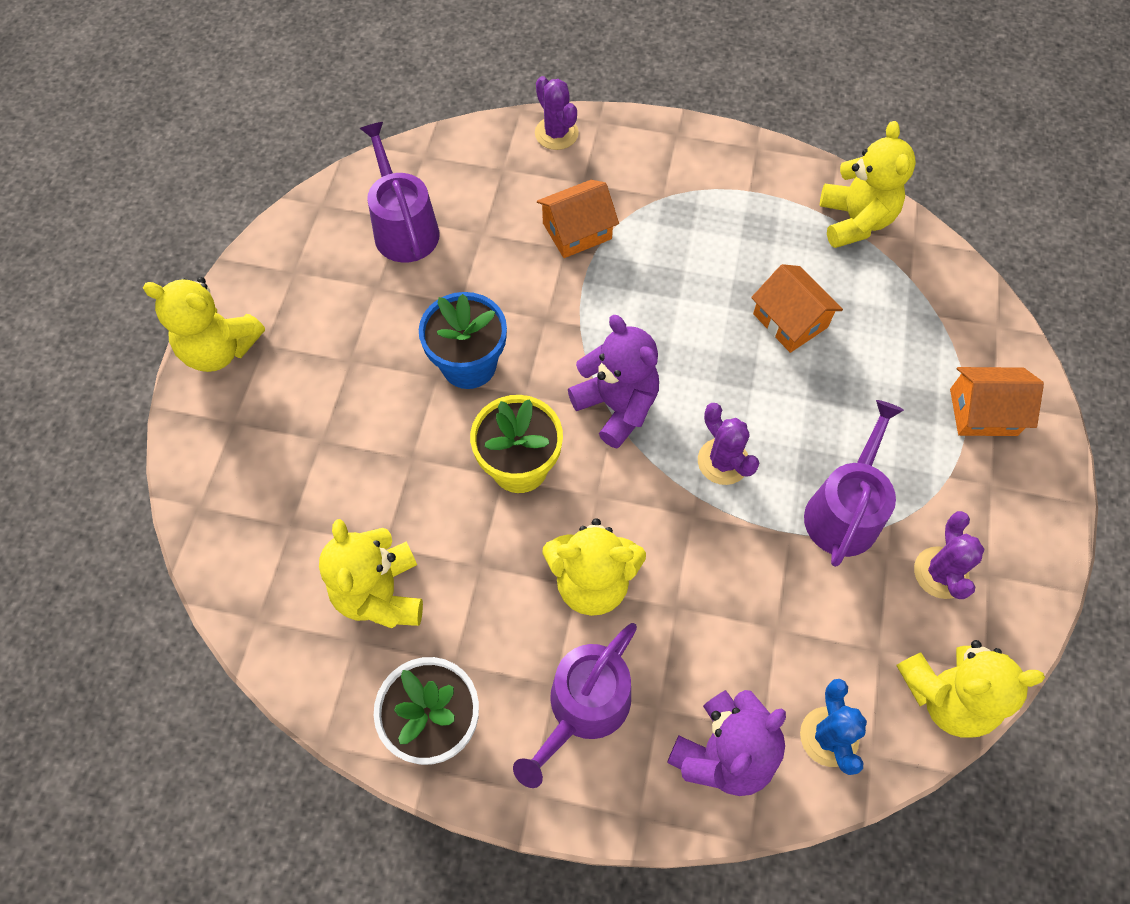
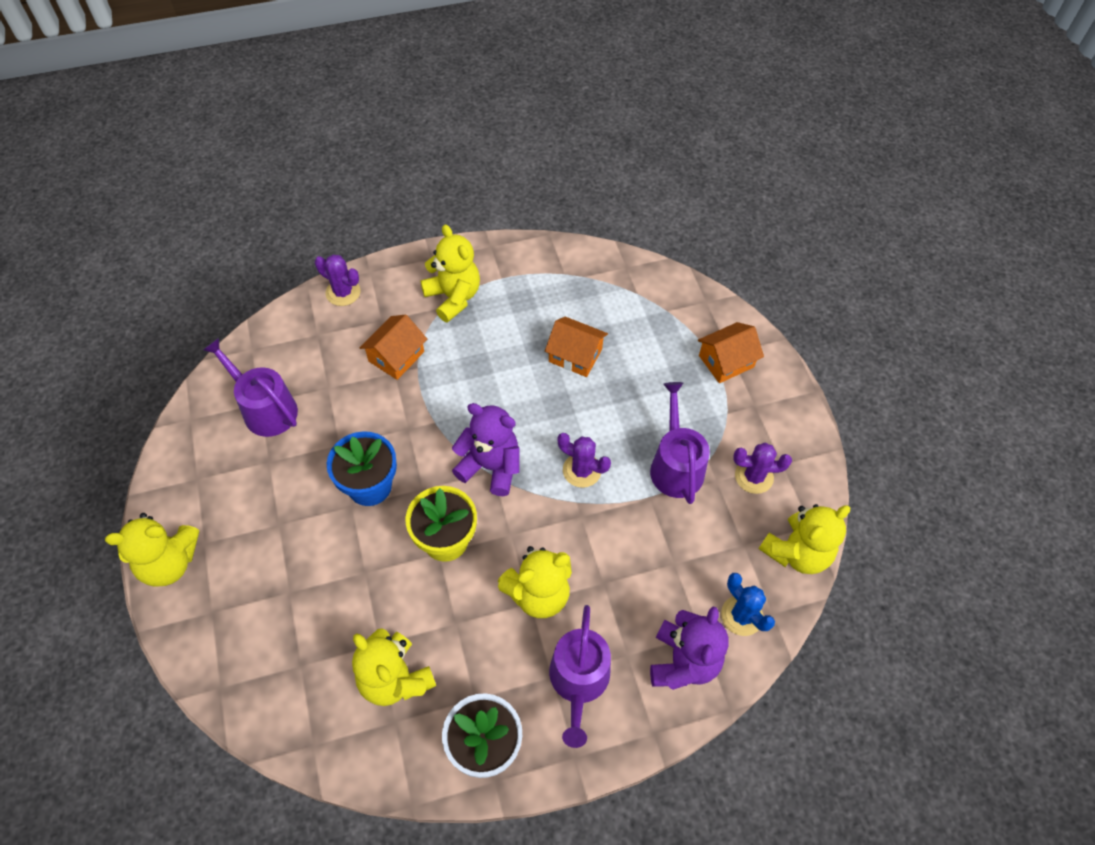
camera: 30 degrees left, 5 degrees down
yellow teddy bear [820,121,916,248] -> yellow teddy bear moved to [420,225,480,322]
purple cactus [914,511,984,599] -> purple cactus turned 60 degrees counterclockwise [733,443,792,494]

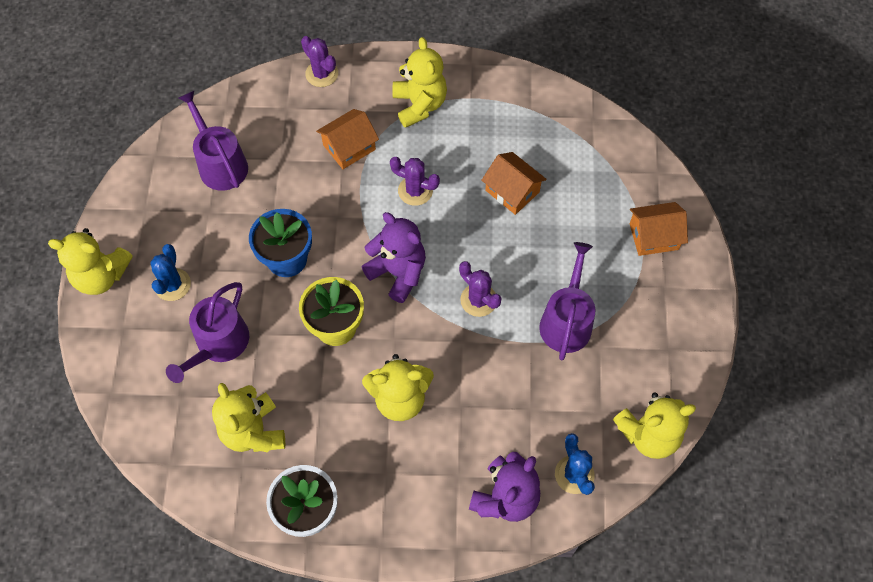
camera: 20 degrees right, 5 degrees up
purple watering can [549,605,611,748] -> purple watering can moved to [166,282,249,383]
purple cactus [733,443,792,494] -> purple cactus moved to [390,157,440,206]
none -> blue cactus [150,244,191,301]

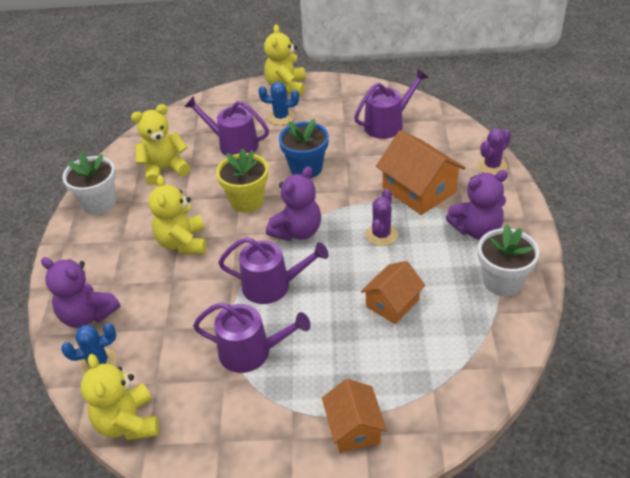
camera: 90 degrees right, 20 degrees down
orange house [316,109,379,169] -> orange house [376,130,466,215], size x1.56
yellow teddy bear [393,37,447,128] -> purple teddy bear [446,170,508,240]
purple cactus [459,261,502,317] -> purple watering can [218,237,329,304]
none -> white flower pot [478,224,539,296]

